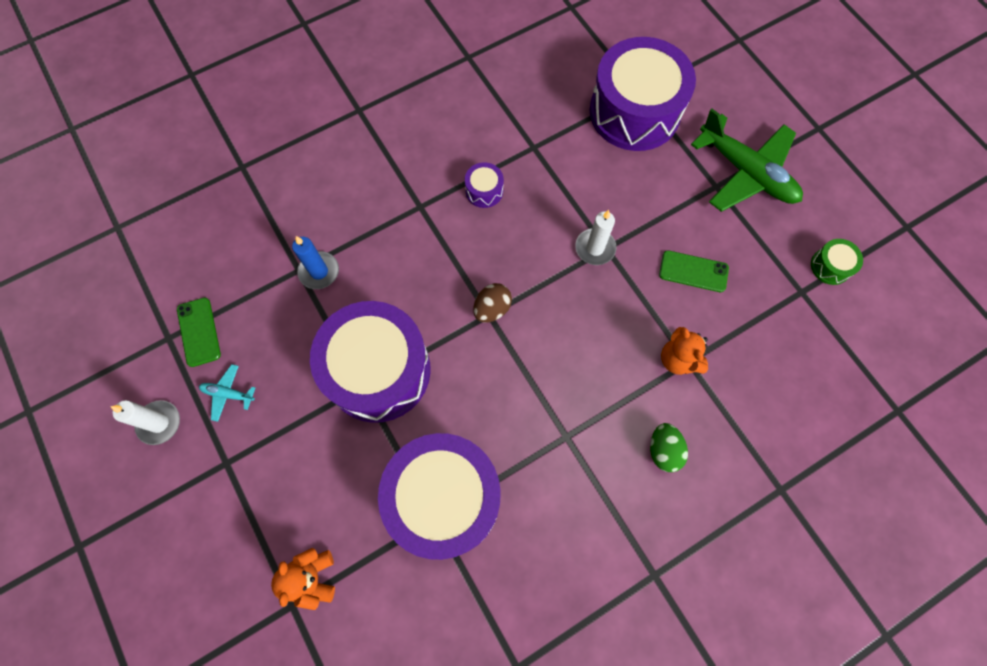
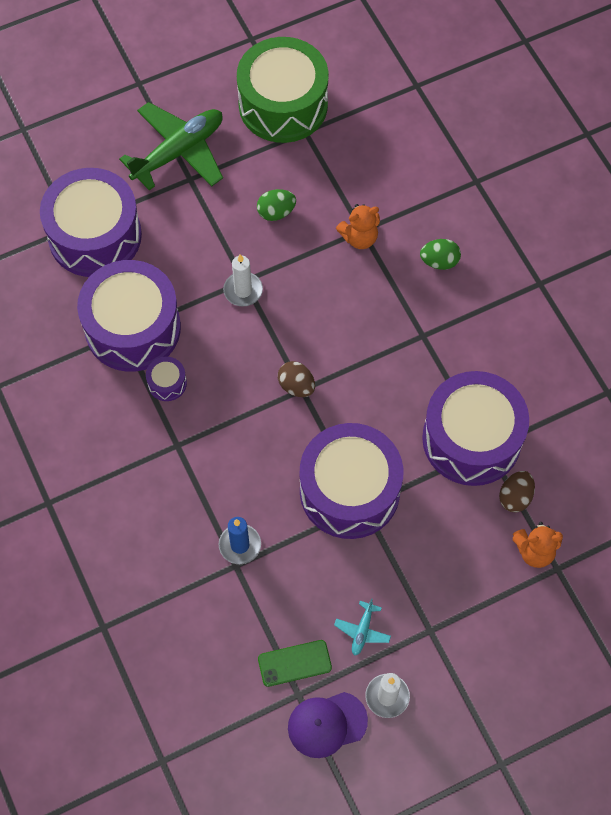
camera: 85 degrees left, 5 degrees down
green phone [659,250,729,292] -> green egg [257,189,296,221]
green drum [811,239,863,285] -> green drum [237,37,329,143], size x2.50
none -> purple drum [77,260,181,372]
none -> purple cap [288,692,368,758]
none -> brown egg [499,471,535,512]

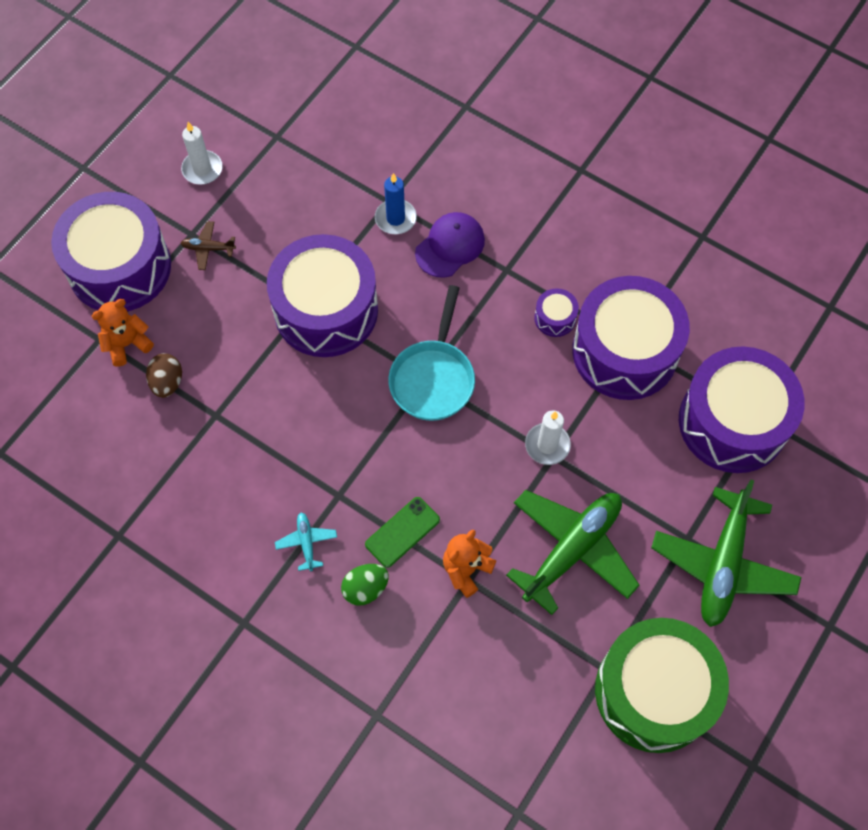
camera: 150 degrees right, 0 degrees up
green egg [257,189,296,221] -> green plane [506,490,639,615]
green phone [258,640,332,687] -> green phone moved to [365,497,440,568]
brown egg [278,361,315,397] -> turquoise pan [388,285,475,421]
purple cap [288,692,368,758] -> purple cap moved to [415,212,485,278]
turquoise plane [334,598,391,656] -> turquoise plane moved to [275,513,337,571]
purple drum [422,371,529,486] -> purple drum moved to [51,192,171,311]
none -> brown plane [181,221,236,270]

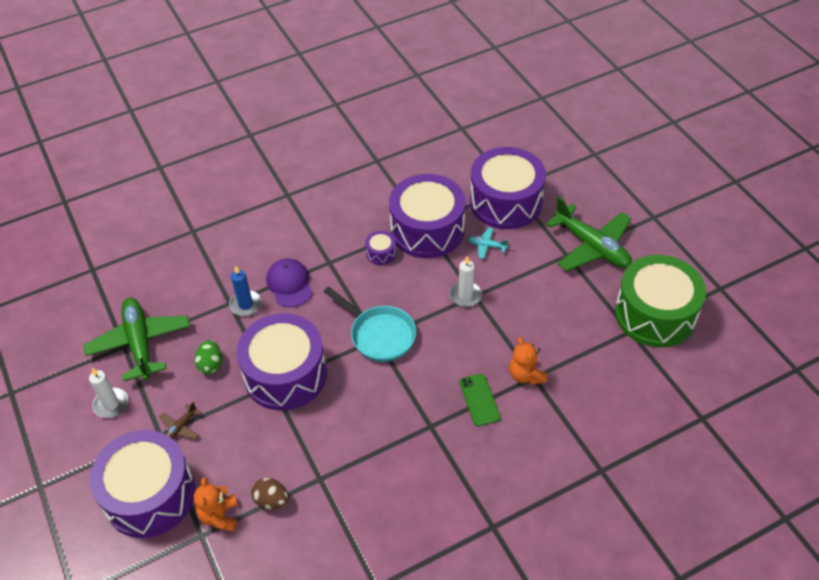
camera: 60 degrees left, 15 degrees down
turquoise plane [275,513,337,571] -> turquoise plane moved to [468,227,508,259]
green egg [341,564,389,606] -> green egg moved to [195,340,222,374]
green plane [506,490,639,615] -> green plane moved to [83,298,190,381]

